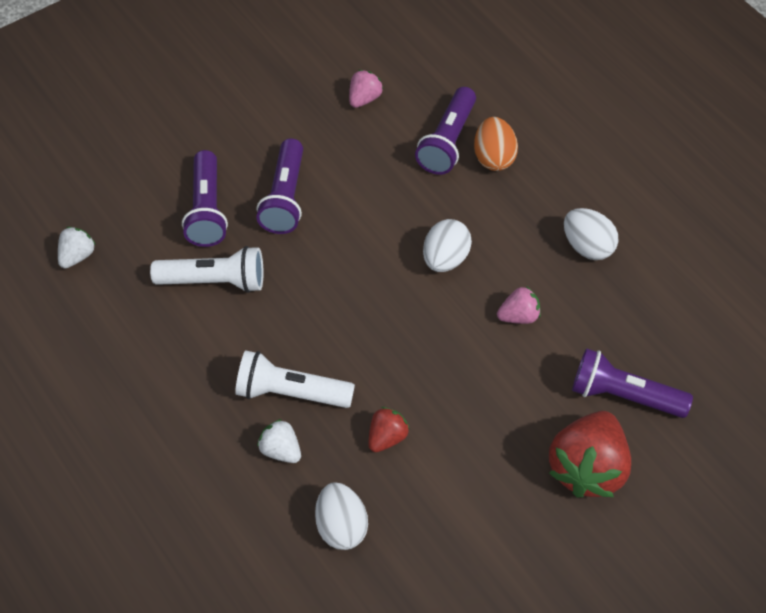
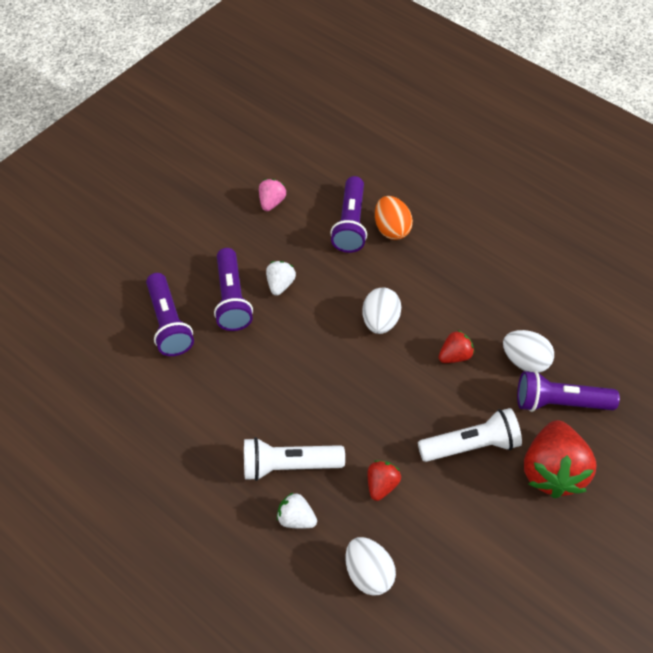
camera: 15 degrees left, 0 degrees up
white strawberry [58,227,96,268] -> white strawberry moved to [266,261,296,296]
white flashlight [150,246,264,293] -> white flashlight moved to [418,408,522,462]
pink strawberry [497,286,541,324] -> red strawberry [439,330,474,363]
white egg [564,208,618,260] -> white egg moved to [503,330,554,373]

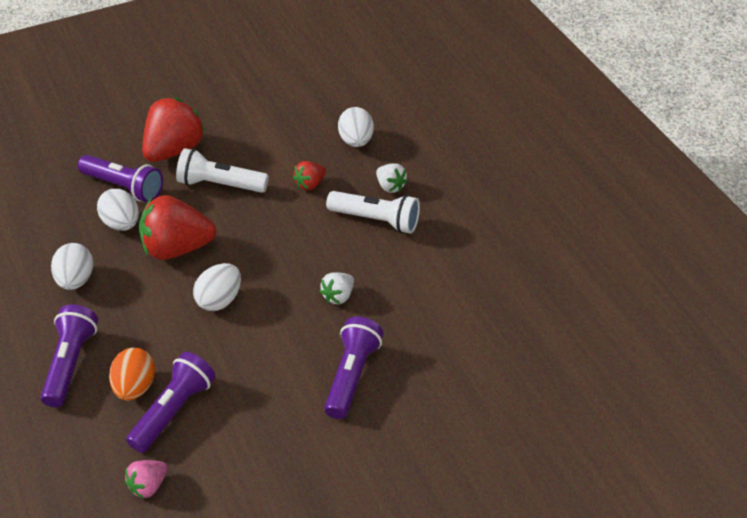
camera: 155 degrees left, 10 degrees down
purple flashlight [146,273,194,356] -> purple flashlight moved to [41,304,98,407]
pink strawberry [259,179,286,211] -> pink strawberry moved to [125,460,168,498]
white strawberry [266,261,296,296] -> white strawberry moved to [320,272,354,304]
red strawberry [439,330,474,363] -> red strawberry [139,195,216,260], size x2.03
none -> white egg [51,243,93,290]

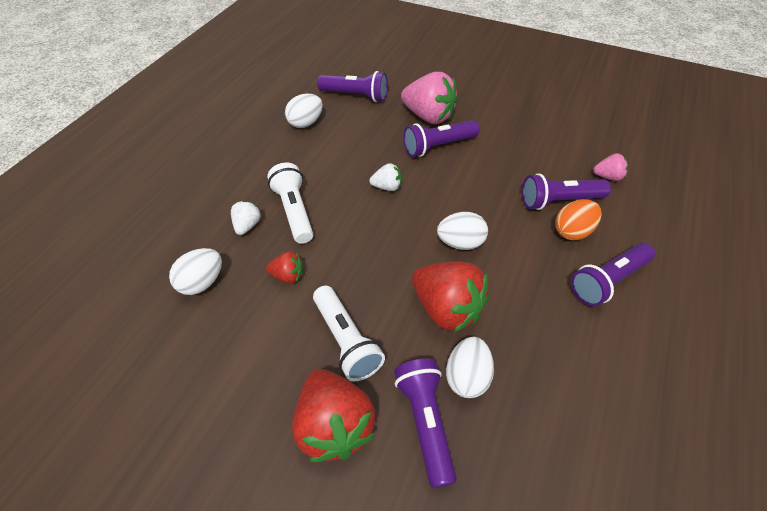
camera: 130 degrees left, 5 degrees up
white egg [51,243,93,290] -> white egg moved to [285,94,323,128]
red strawberry [142,98,206,162] -> red strawberry turned 105 degrees counterclockwise [292,369,375,462]
none -> purple flashlight [317,71,388,102]
none -> pink strawberry [401,72,458,124]

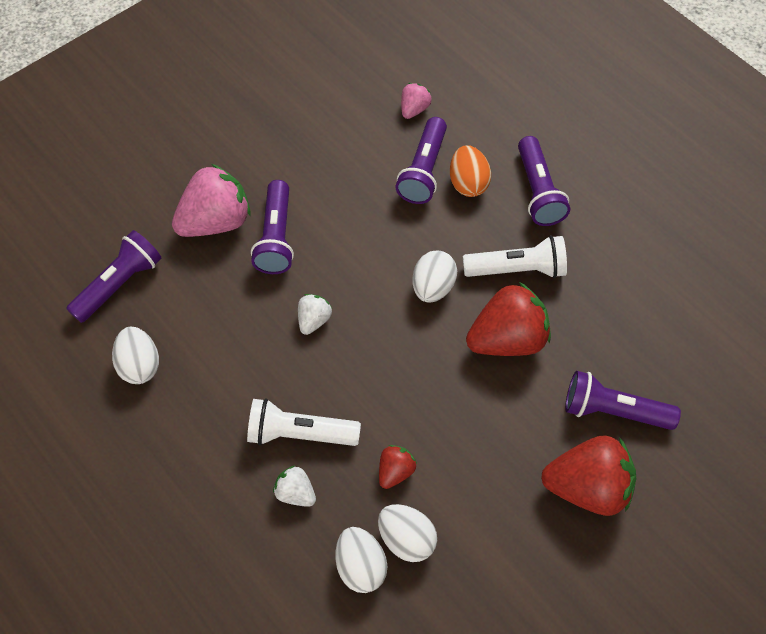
camera: 65 degrees left, 10 degrees up
white flashlight [313,286,385,381] -> white flashlight moved to [463,235,567,278]
white egg [446,337,494,398] -> white egg moved to [378,504,437,562]

